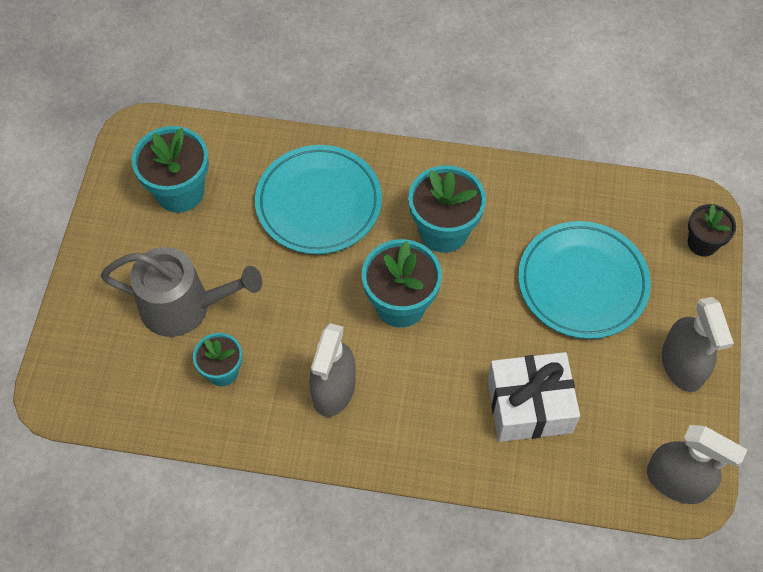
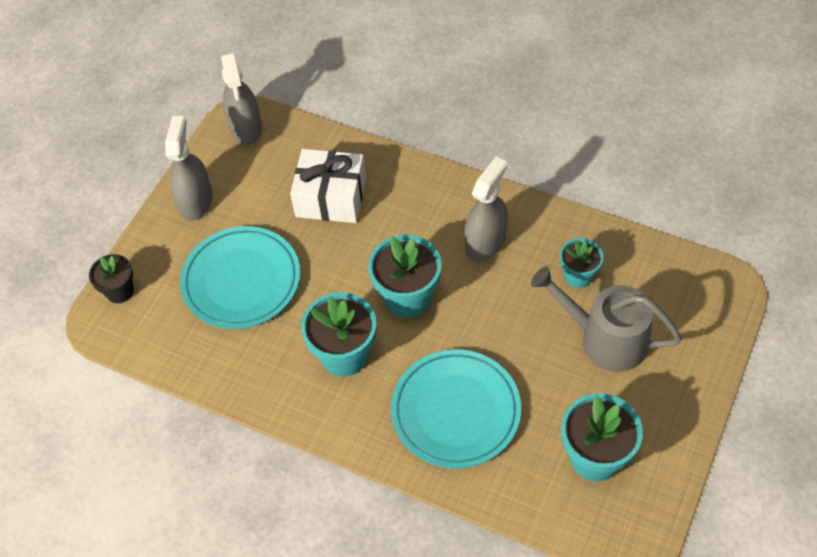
camera: 160 degrees left, 5 degrees down
grey spray bottle [647,425,747,504] -> grey spray bottle turned 150 degrees counterclockwise [221,53,262,145]

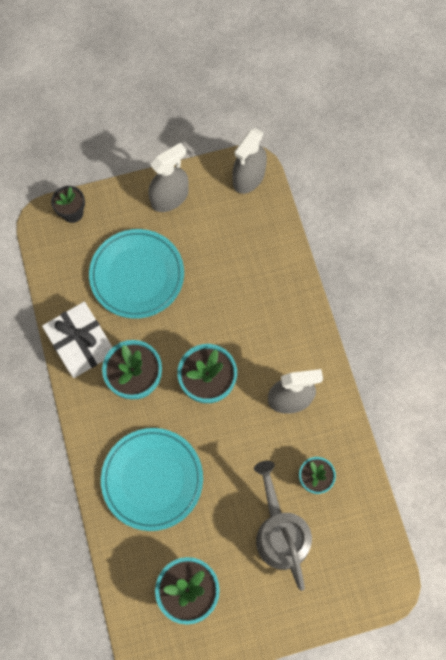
camera: 45 degrees right, 15 degrees up
white gift [290,149,366,223] -> white gift moved to [42,302,112,378]

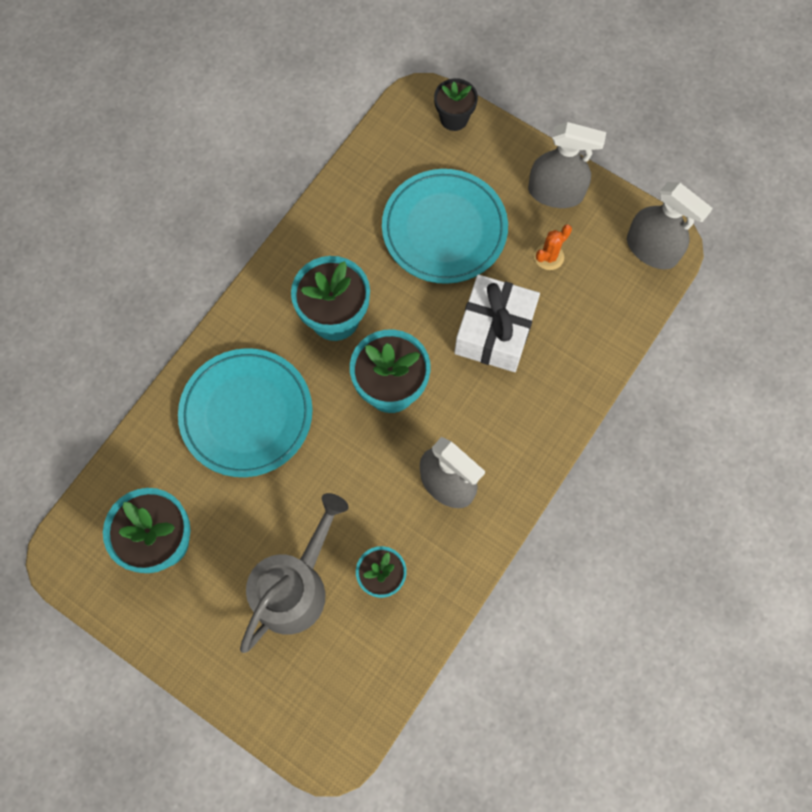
camera: 50 degrees right, 0 degrees up
white gift [42,302,112,378] -> white gift moved to [454,274,540,372]
grey spray bottle [232,128,267,194] -> grey spray bottle turned 135 degrees counterclockwise [627,182,713,269]
none -> orange cactus [535,224,572,270]

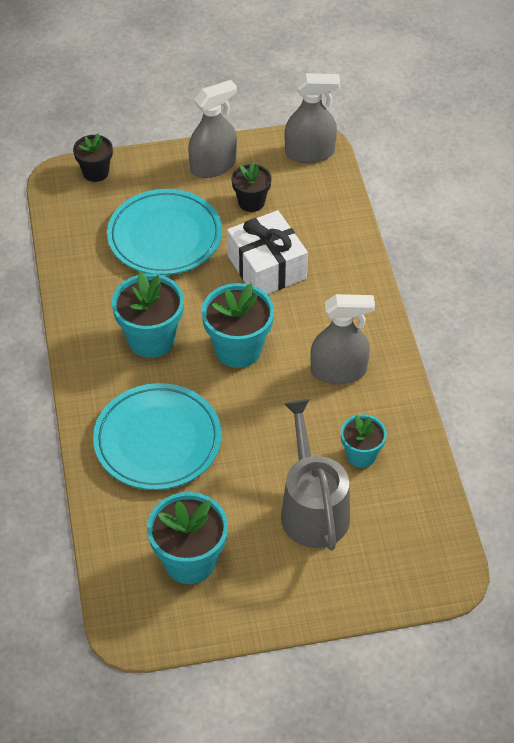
camera: 45 degrees left, 20 degrees down
orange cactus [535,224,572,270] -> black flower pot [231,163,272,212]

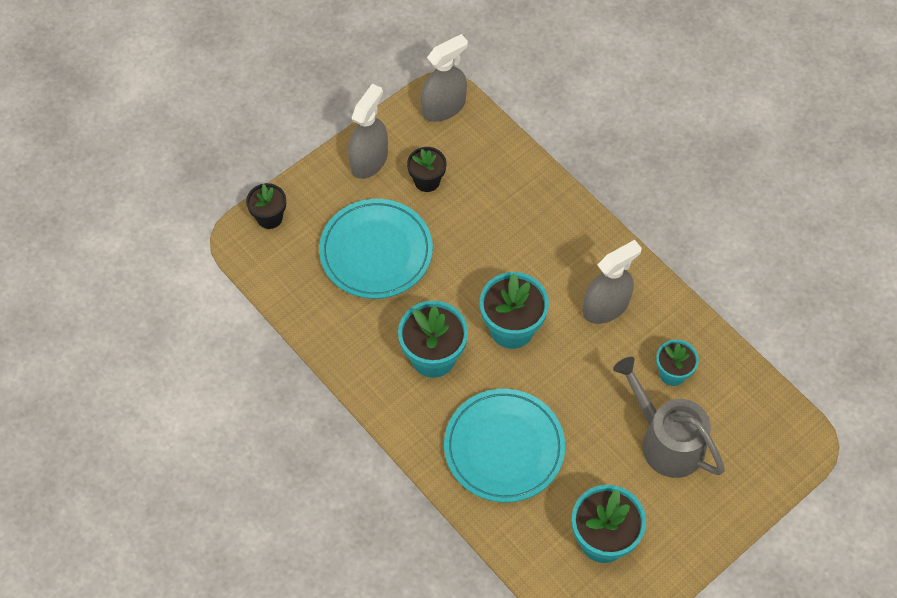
camera: 30 degrees left, 10 degrees up
white gift [227,210,308,294] -> none

